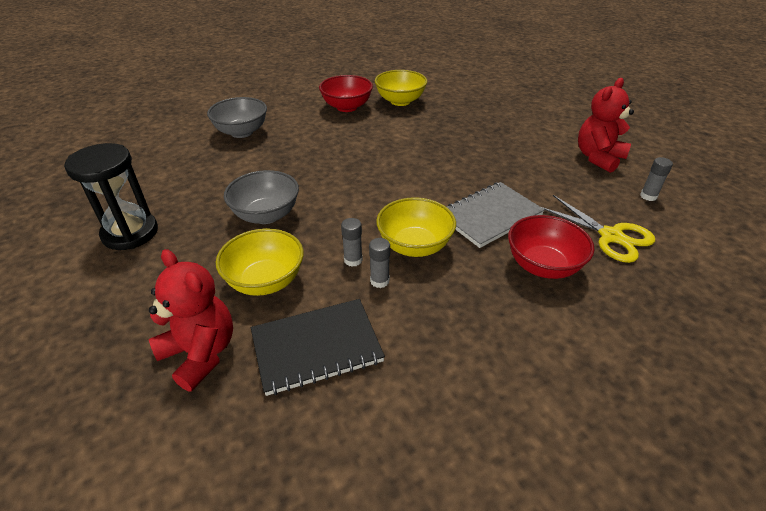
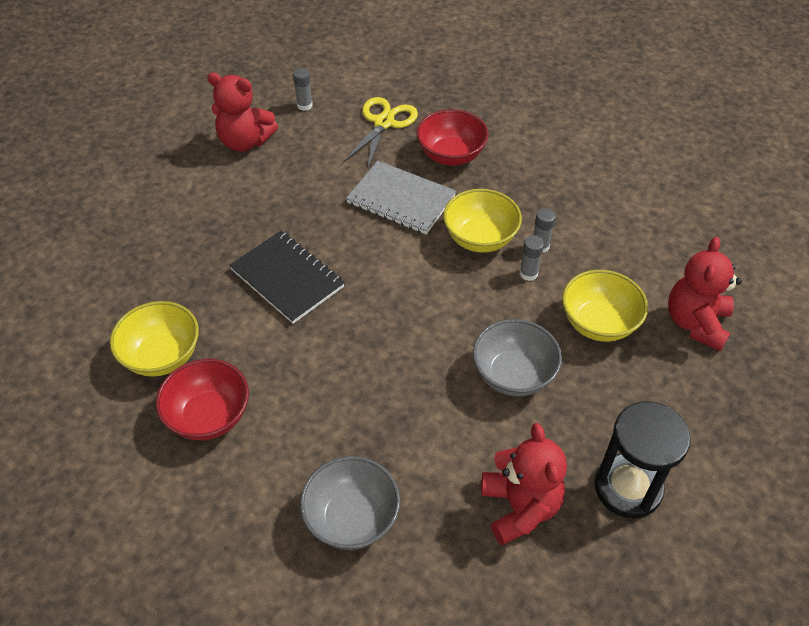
camera: 115 degrees left, 10 degrees up
black notebook [251,299,385,396] -> black notebook moved to [229,231,345,324]
none -> red teddy bear [481,423,567,545]

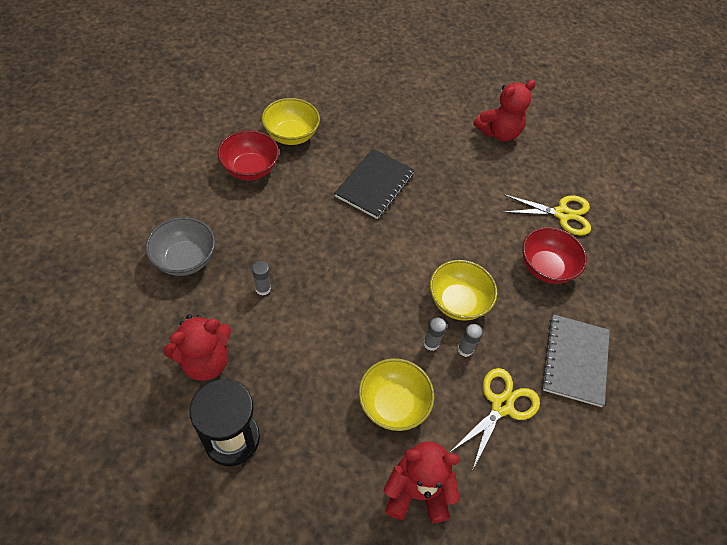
camera: 70 degrees right, 5 degrees up
red teddy bear [207,72,278,152] -> red teddy bear turned 120 degrees counterclockwise [473,80,536,141]
grey glue stick [293,68,313,111] -> grey glue stick moved to [252,261,271,296]
grey notebook [346,161,456,234] -> grey notebook moved to [542,314,610,407]
grey bowl [473,319,562,396] -> none
none -> yellow scissors [449,368,540,471]

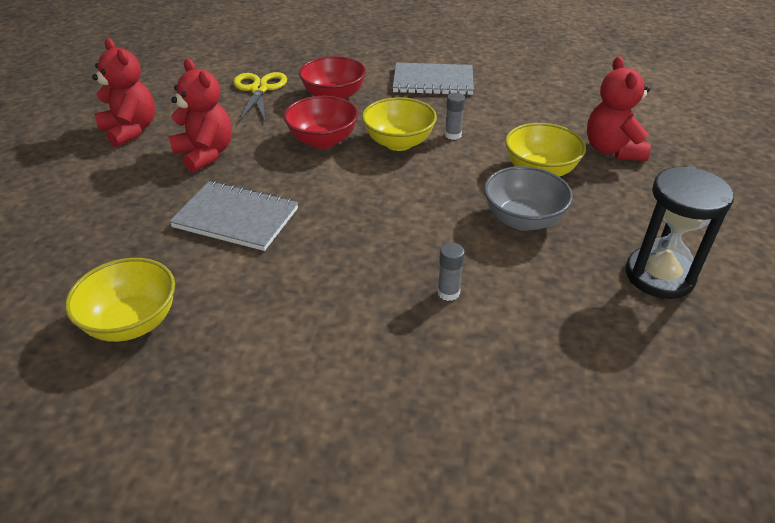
camera: 95 degrees left, 15 degrees down
grey bowl [146,217,215,276] -> grey bowl moved to [484,166,573,231]
red teddy bear [163,314,231,381] -> red teddy bear moved to [168,58,232,173]
red bowl [217,130,279,180] -> red bowl moved to [284,96,358,149]
black notebook [334,149,415,219] -> grey notebook [169,181,298,251]
grey glue stick [423,317,447,351] -> none
yellow scissors [449,368,540,471] -> none

